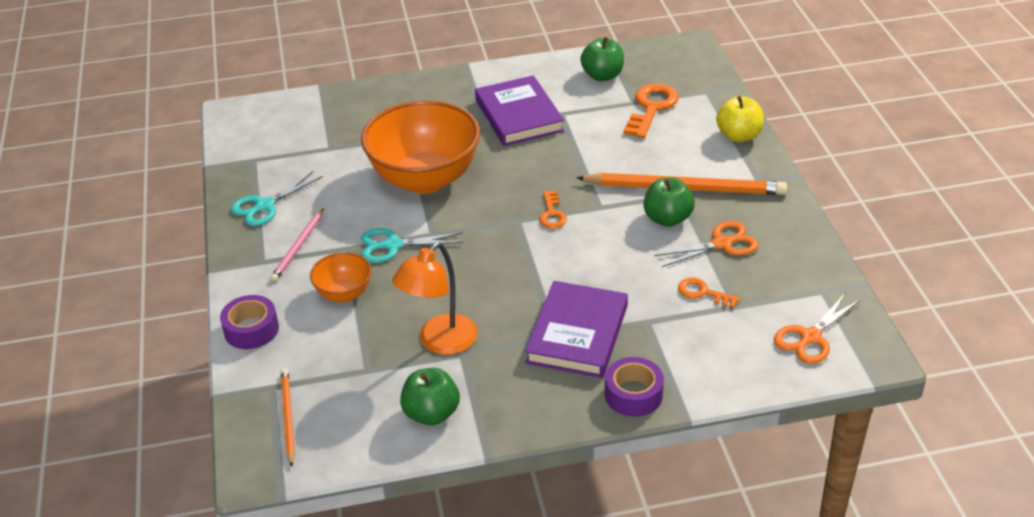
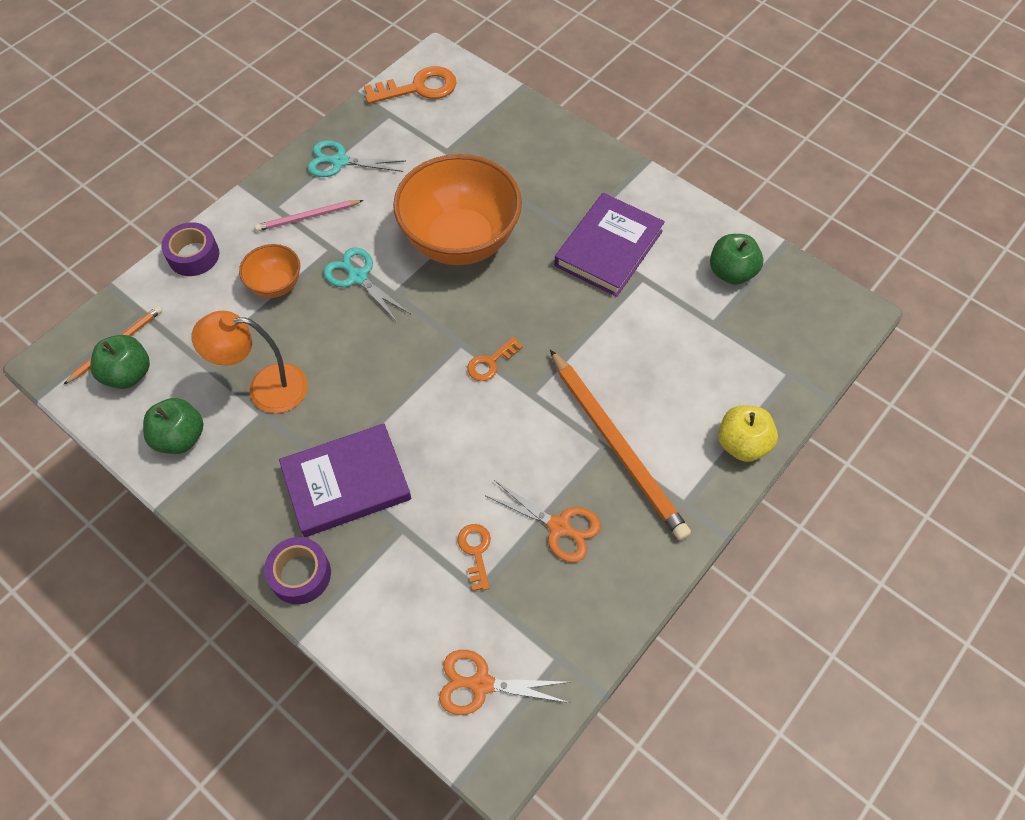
camera: 50 degrees right, 20 degrees up
orange key [624,84,679,138] -> orange key moved to [364,66,457,104]
green apple [643,178,695,227] -> green apple moved to [90,335,150,389]

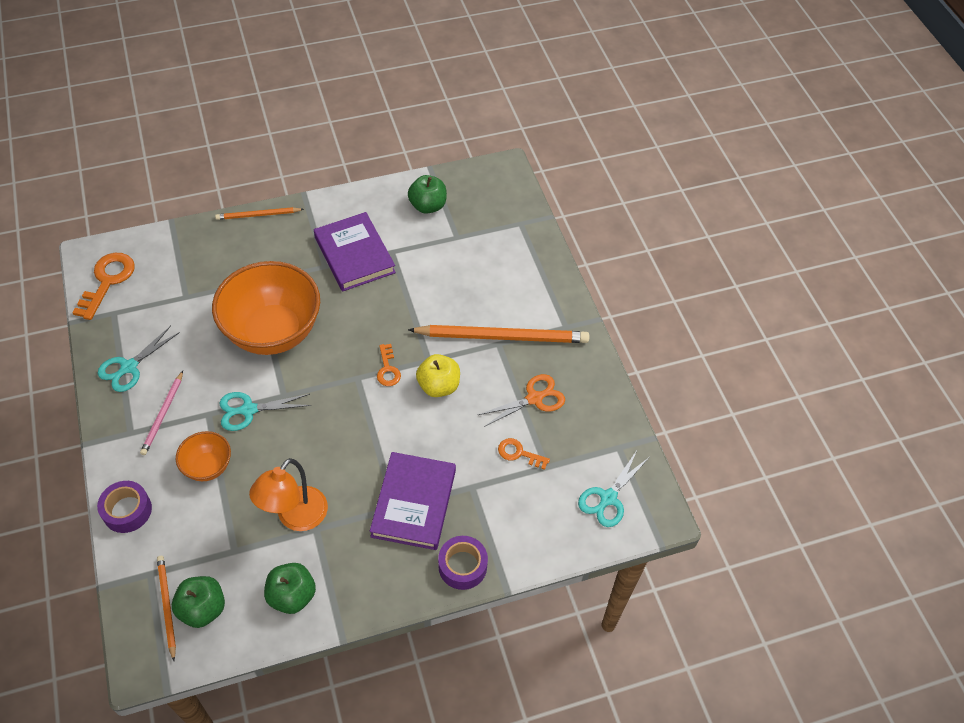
camera: 60 degrees left, 5 degrees down
orange scissors [439,650,570,715] -> turquoise scissors [578,451,648,527]
yellow apple [718,405,778,462] -> yellow apple moved to [416,354,460,397]
none -> orange pencil [215,207,304,220]

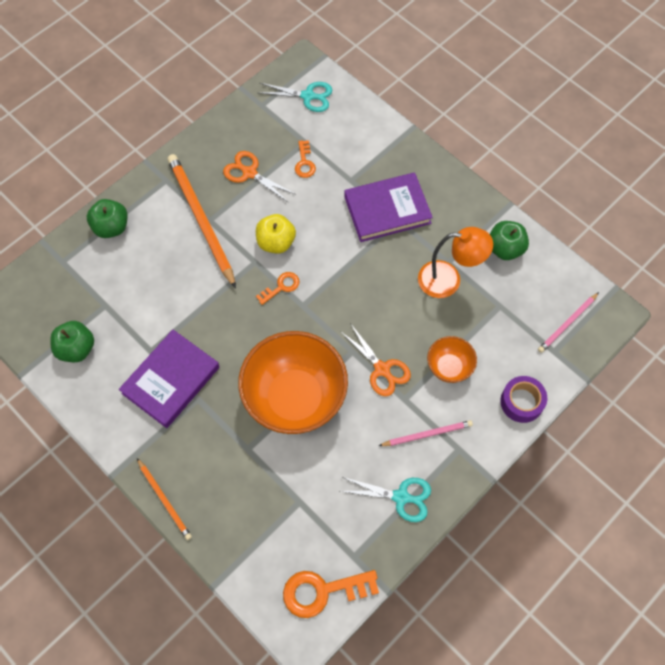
camera: 115 degrees left, 10 degrees up
orange pencil [157,556,176,661] -> pink pencil [538,292,599,353]
green apple [172,576,225,628] -> green apple moved to [87,199,127,238]
turquoise scissors [219,392,311,431] -> orange scissors [340,323,411,396]
purple tape [438,536,488,590] -> none

